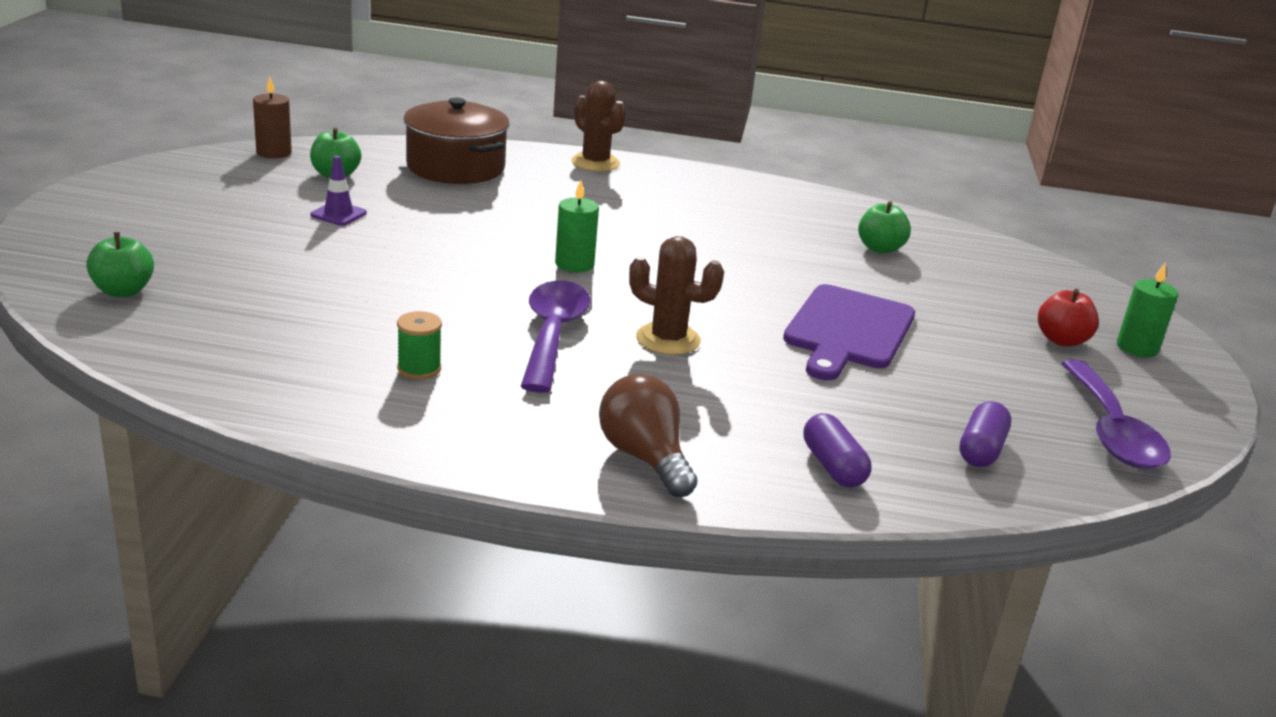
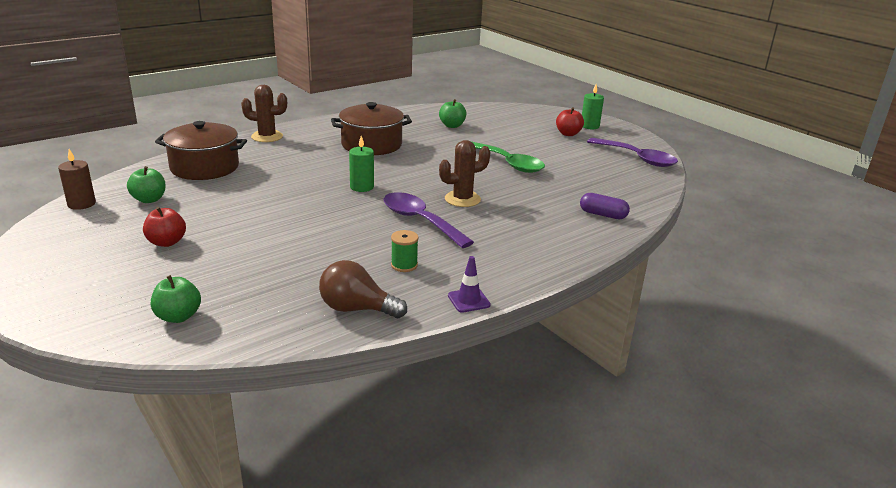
camera: 45 degrees left, 0 degrees up
purple traffic cone [311,156,367,226] -> purple traffic cone moved to [448,256,491,313]
brown light bulb [599,374,698,497] -> brown light bulb moved to [319,260,407,318]
purple cutting board [783,284,915,380] -> green spoon [471,141,545,173]
purple capsule [959,401,1011,467] -> none
none -> red apple [143,207,186,247]
none -> brown pot [331,102,412,155]

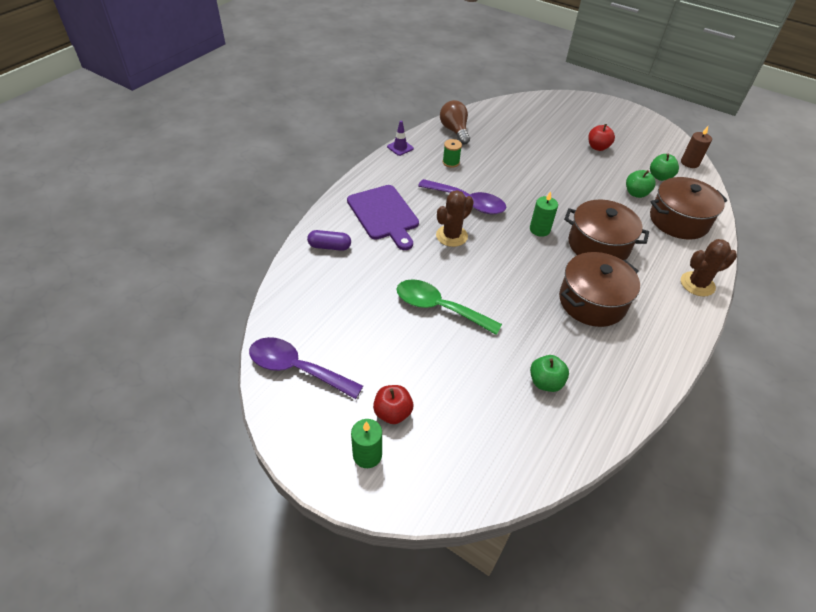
camera: 160 degrees right, 20 degrees up
green apple [151,275,201,323] -> green apple moved to [626,170,656,198]
brown light bulb [319,260,407,318] -> brown light bulb turned 105 degrees counterclockwise [440,100,470,145]
none -> purple cutting board [347,185,419,250]
none -> brown pot [564,200,649,260]

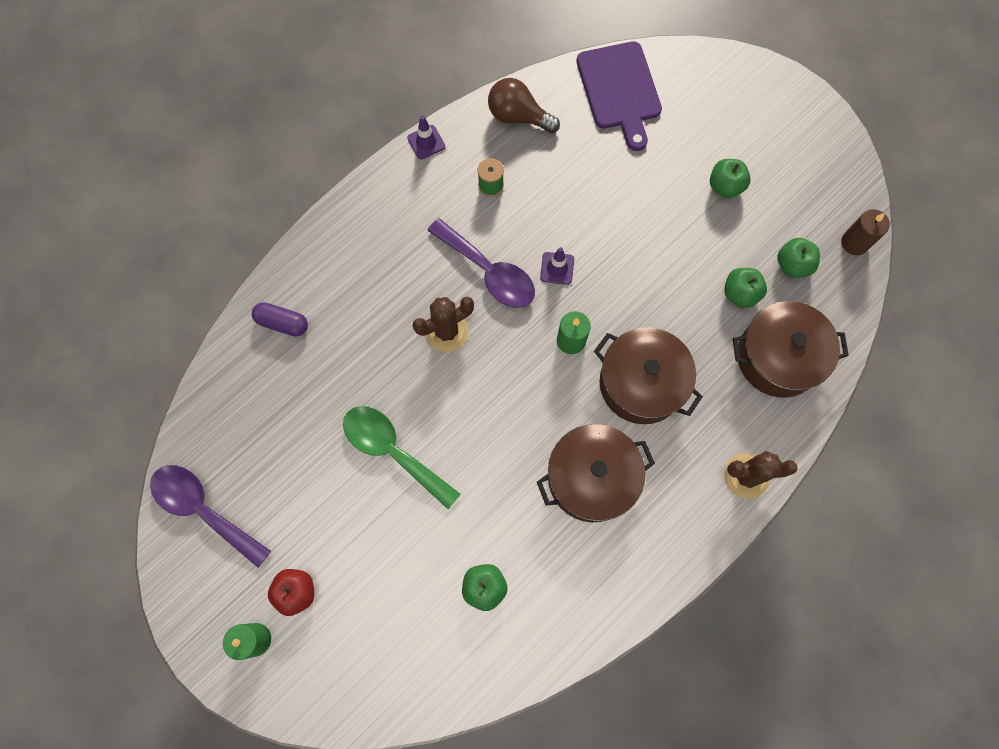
camera: 15 degrees right, 25 degrees up
purple cutting board [347,185,419,250] -> purple cutting board moved to [576,41,662,151]
brown light bulb [440,100,470,145] -> brown light bulb turned 60 degrees counterclockwise [488,78,560,133]
red apple [588,124,615,151] -> green apple [710,159,751,198]
none -> purple traffic cone [540,247,574,285]

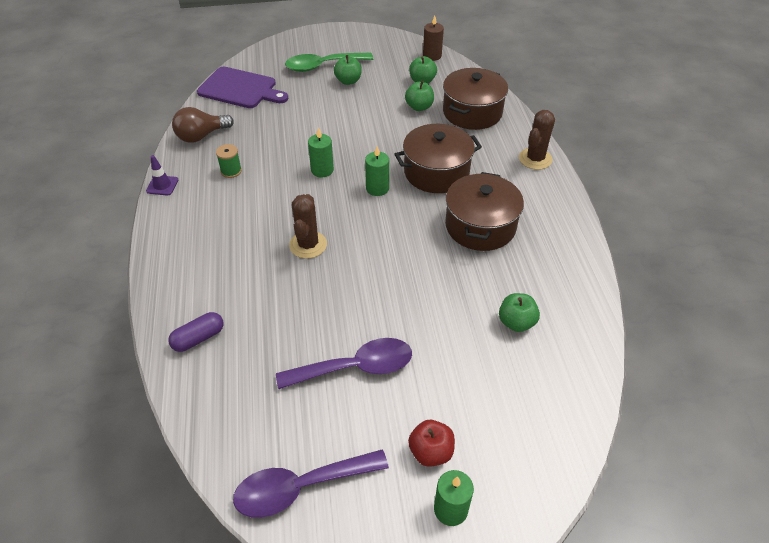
camera: 55 degrees left, 25 degrees down
green spoon [343,406,461,509] -> green spoon moved to [285,52,373,72]
purple spoon [427,218,535,308] -> purple spoon moved to [276,338,412,389]
purple traffic cone [540,247,574,285] -> green candle [308,127,334,177]

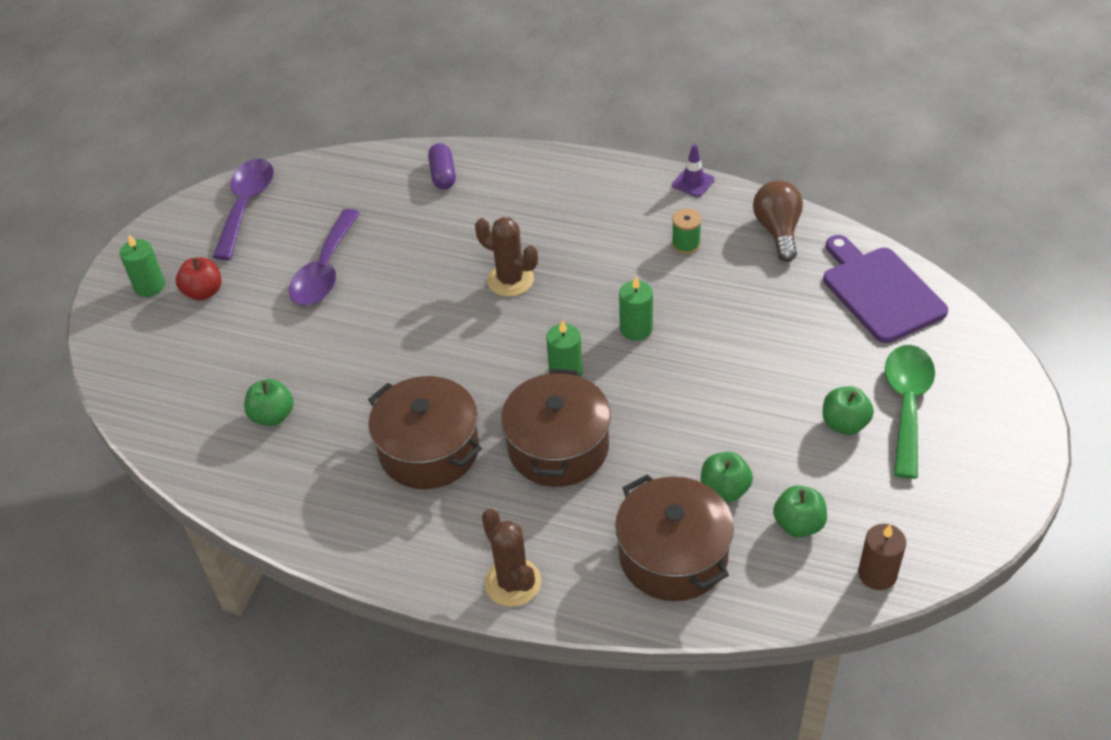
camera: 120 degrees right, 0 degrees up
purple cutting board [197,66,289,108] -> purple cutting board turned 105 degrees clockwise [823,235,948,343]

